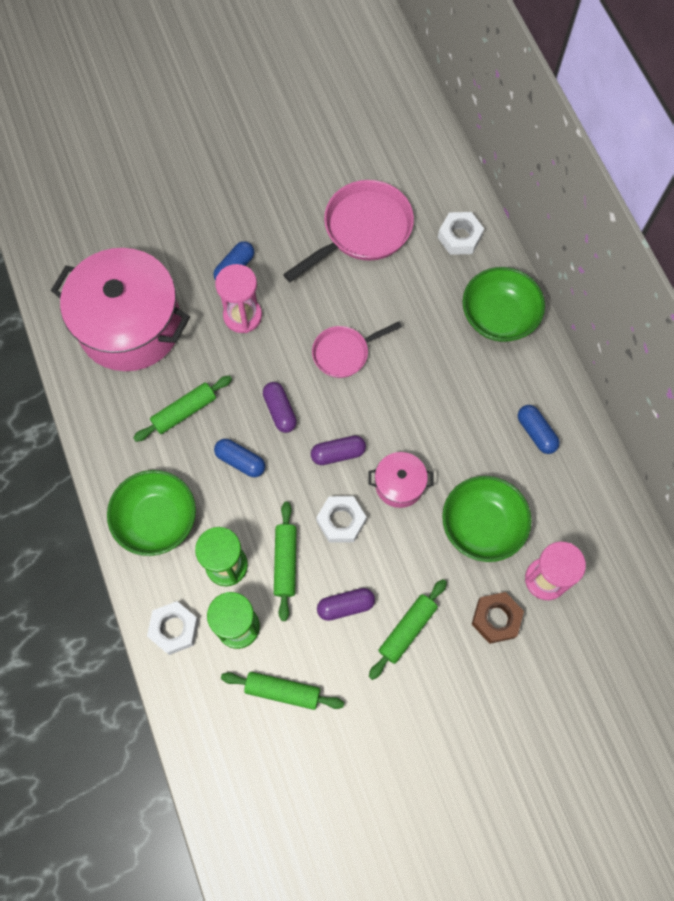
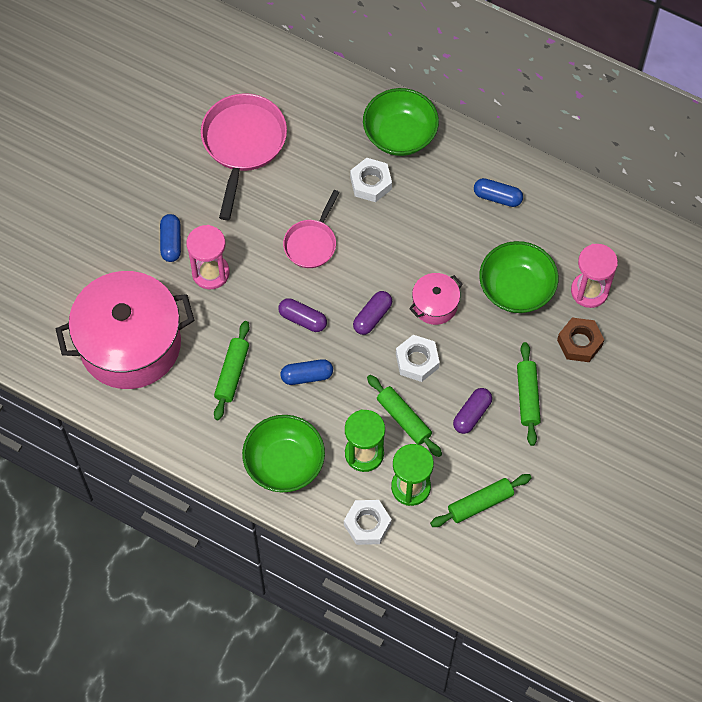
camera: 40 degrees left, 5 degrees down
white nut [438,212,484,255] -> white nut moved to [350,158,392,202]

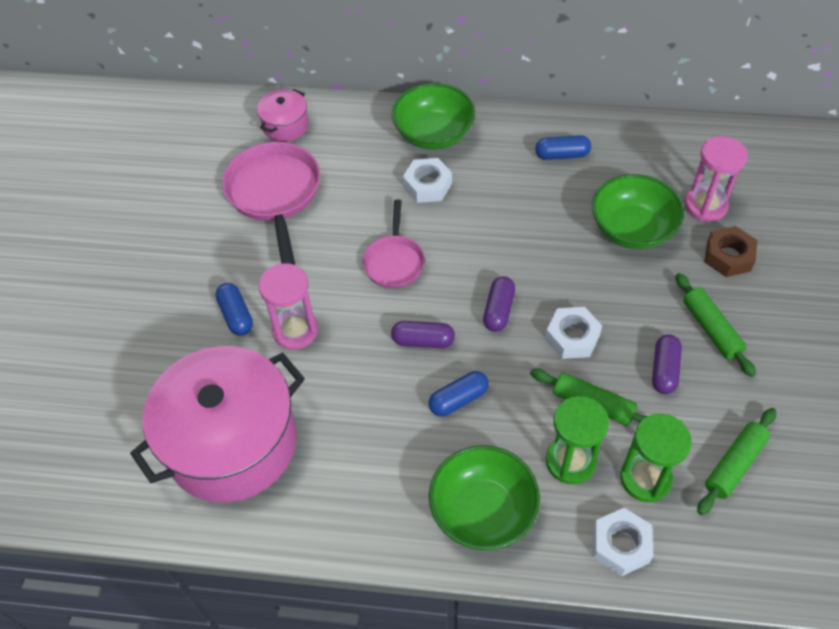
camera: 20 degrees left, 10 degrees down
green rolling pin [214,321,250,420] -> none
pink pot [409,273,463,325] -> pink pot moved to [257,89,309,142]

